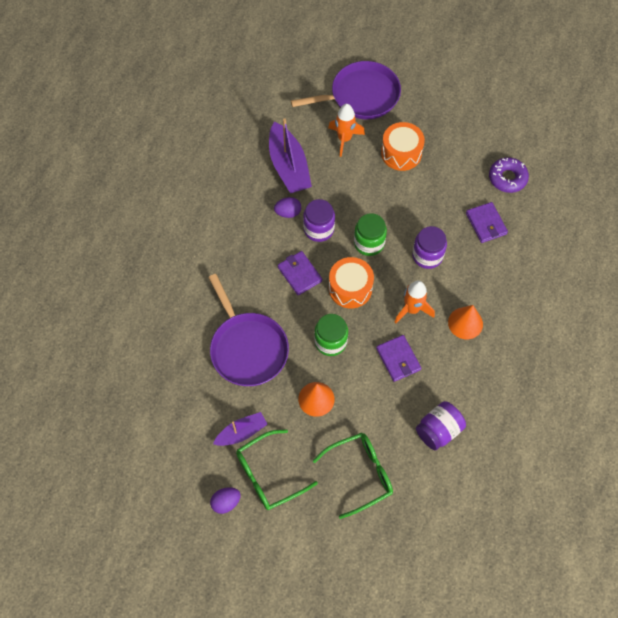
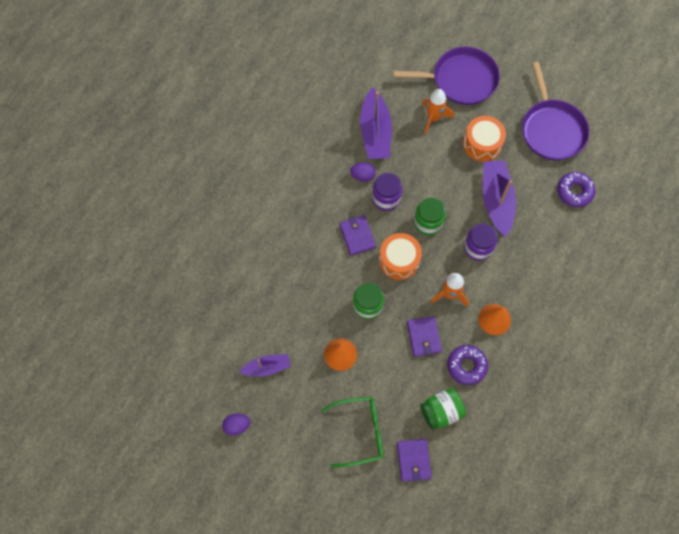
camera: 15 degrees right, 5 degrees up
purple pan [208,274,289,386] -> purple pan moved to [522,62,589,160]
green glasses [236,430,318,510] -> none
purple jar [416,401,466,450] -> green jar [420,388,466,430]
purple wallet [466,202,508,243] -> purple wallet moved to [397,439,432,482]
none -> purple donut [447,345,488,385]
none -> purple boat [483,160,516,237]

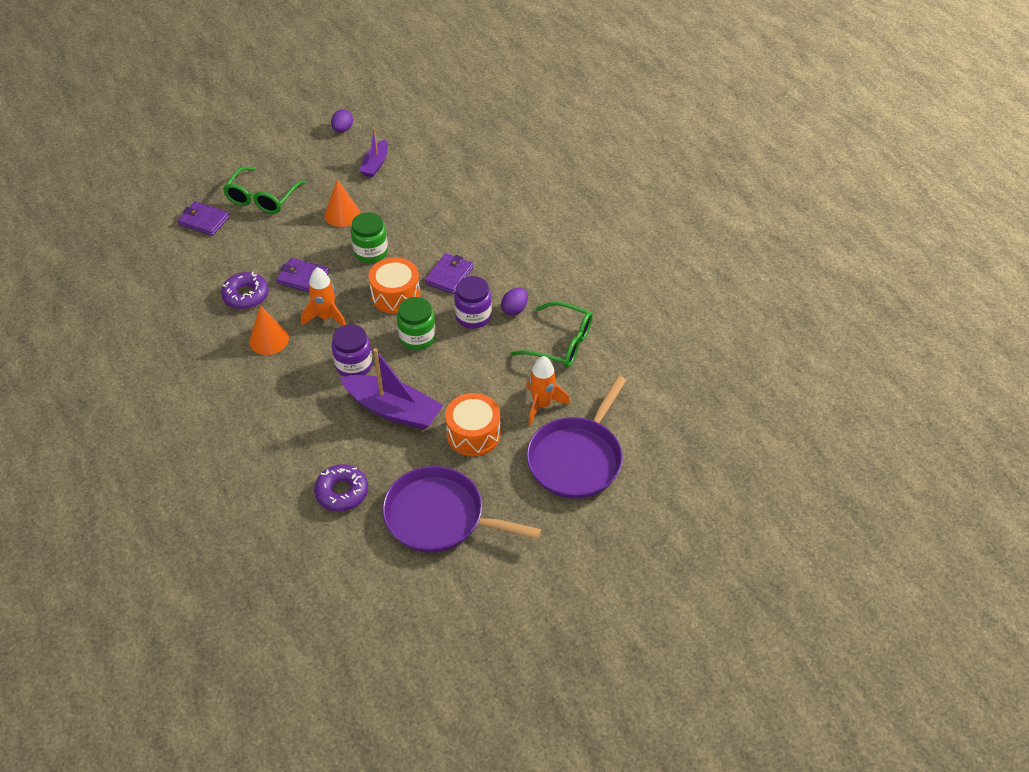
camera: 120 degrees right, 20 degrees down
purple wallet [339,215,376,256] -> purple wallet turned 75 degrees counterclockwise [425,253,473,294]
purple boat [360,88,392,159] -> green glasses [511,301,593,368]
green jar [420,388,466,430] -> none

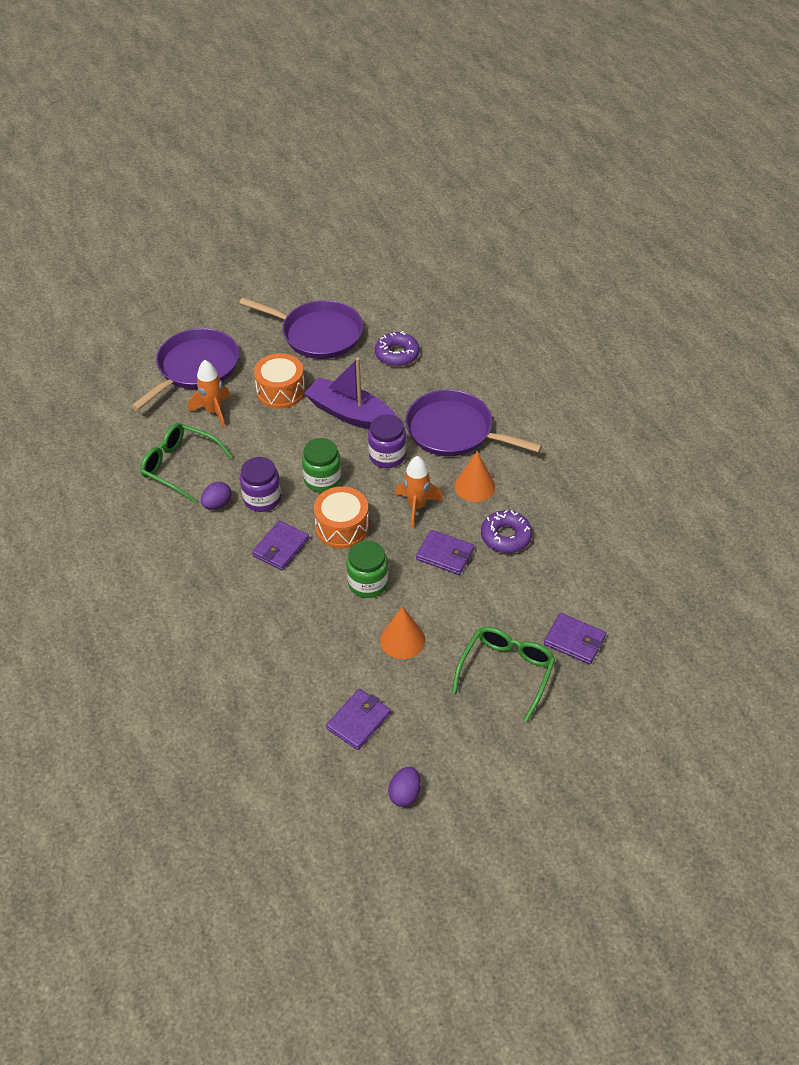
camera: 175 degrees left, 0 degrees up
purple boat [359,127,388,177] -> purple wallet [326,689,391,750]
none -> purple pan [405,390,542,456]

